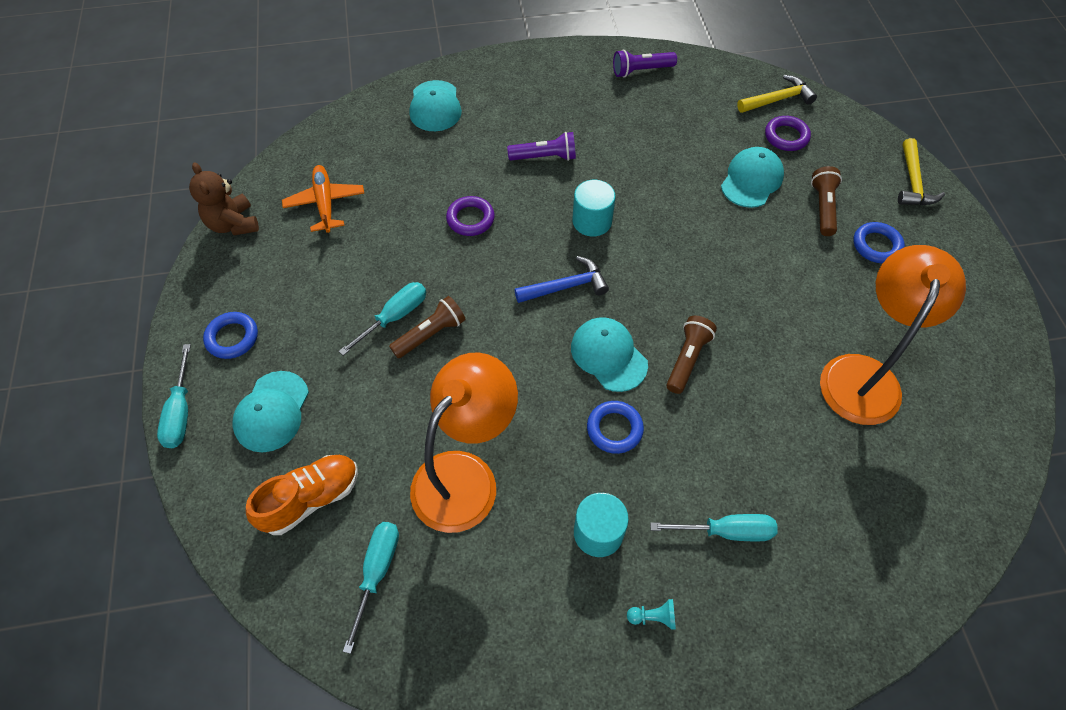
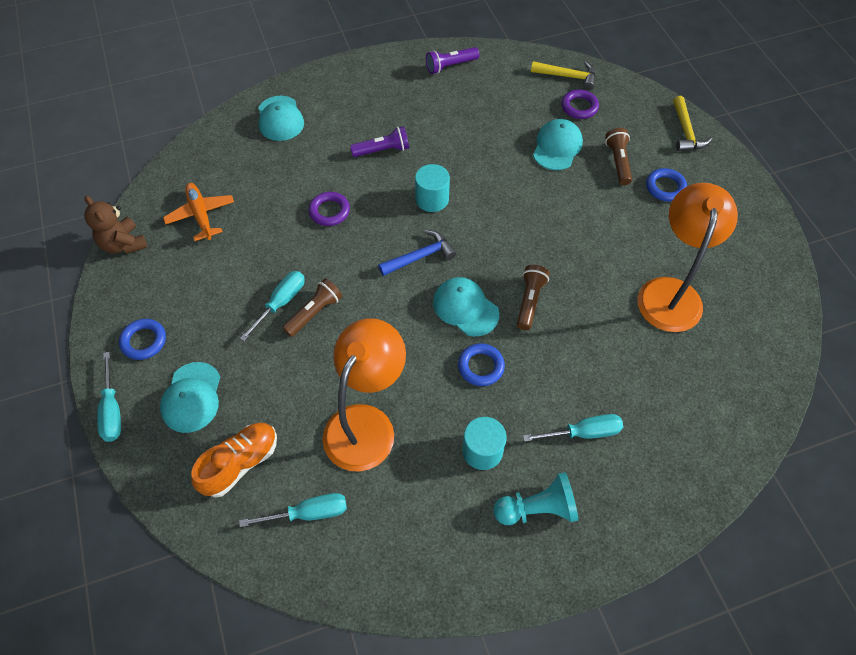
camera: 10 degrees left, 0 degrees up
turquoise screwdriver [343,522,399,654] -> turquoise screwdriver turned 75 degrees clockwise [239,493,347,527]
turquoise pawn [627,599,676,630] -> turquoise pawn [493,472,578,525], size x2.07
yellow hammer [737,75,817,113] -> yellow hammer turned 45 degrees clockwise [531,61,596,90]

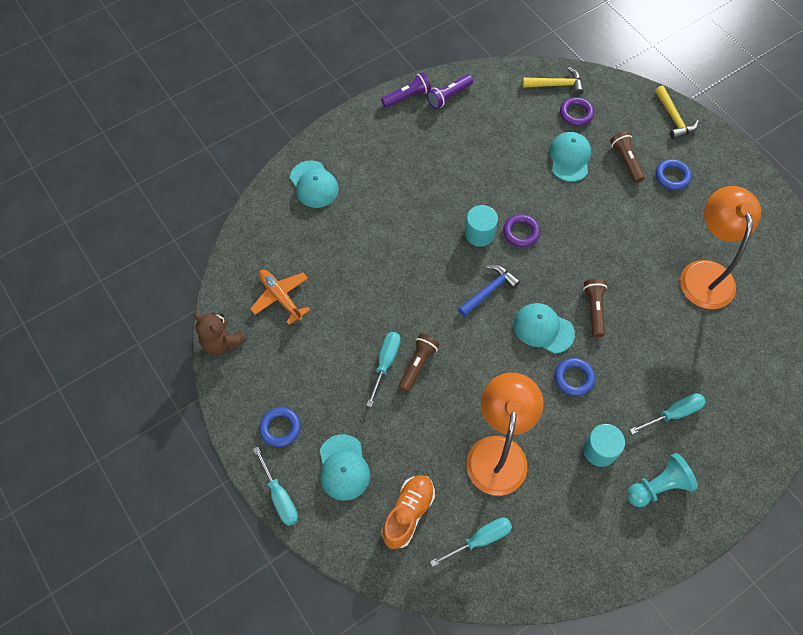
camera: 15 degrees left, 5 degrees up
purple ring [308,192,350,226] -> purple ring moved to [503,214,540,247]
purple flashlight [350,126,409,157] -> purple flashlight moved to [381,72,431,108]

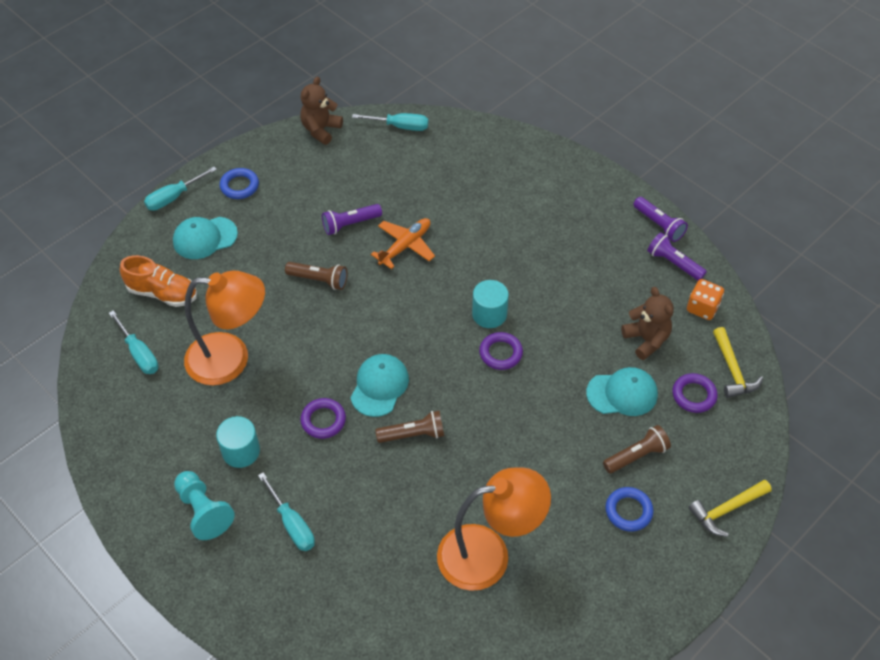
camera: 80 degrees right, 10 degrees down
orange plane [250,269,310,325] -> orange plane moved to [371,218,435,269]
turquoise cap [290,160,339,208] -> none
turquoise screwdriver [366,332,401,407] -> turquoise screwdriver moved to [352,113,428,131]
blue hammer [458,265,520,317] -> none
blue ring [555,358,595,396] -> purple ring [300,398,346,439]
none -> purple flashlight [322,204,382,235]
none -> brown teddy bear [621,287,674,360]
none -> orange dice [687,279,724,320]

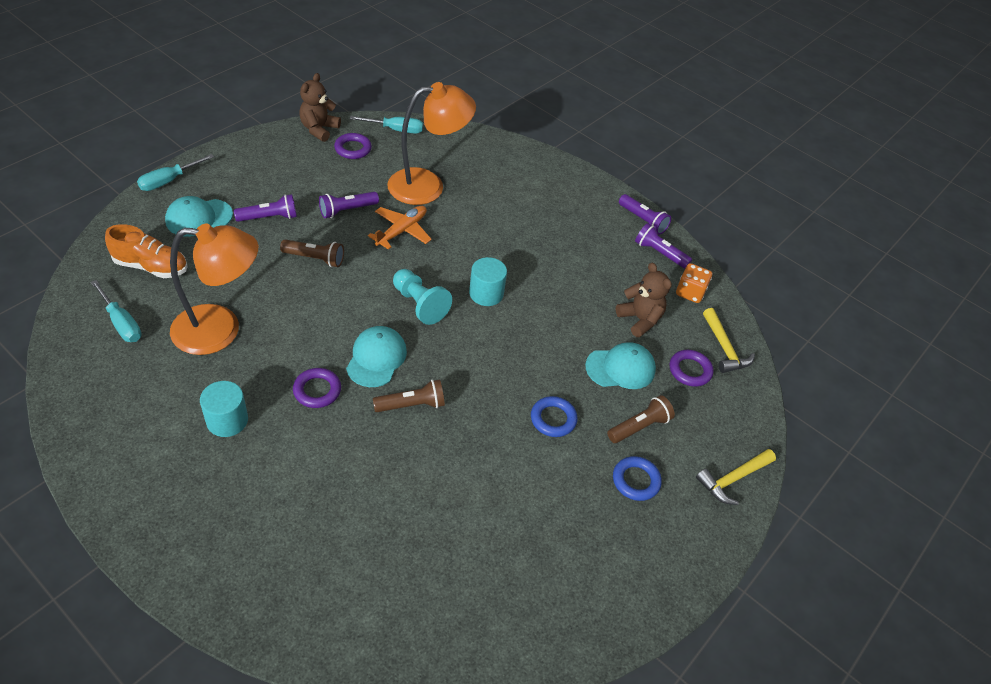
camera: 10 degrees left, 5 degrees down
turquoise pawn [174,471,235,540] -> turquoise pawn moved to [393,269,452,325]
blue ring [220,168,259,199] -> blue ring moved to [531,396,577,437]
turquoise screwdriver [258,472,315,551] -> none
orange lamp [437,467,551,591] -> orange lamp moved to [387,82,476,205]
purple ring [479,332,523,370] -> purple ring moved to [334,133,372,159]
none -> purple flashlight [234,194,297,222]

